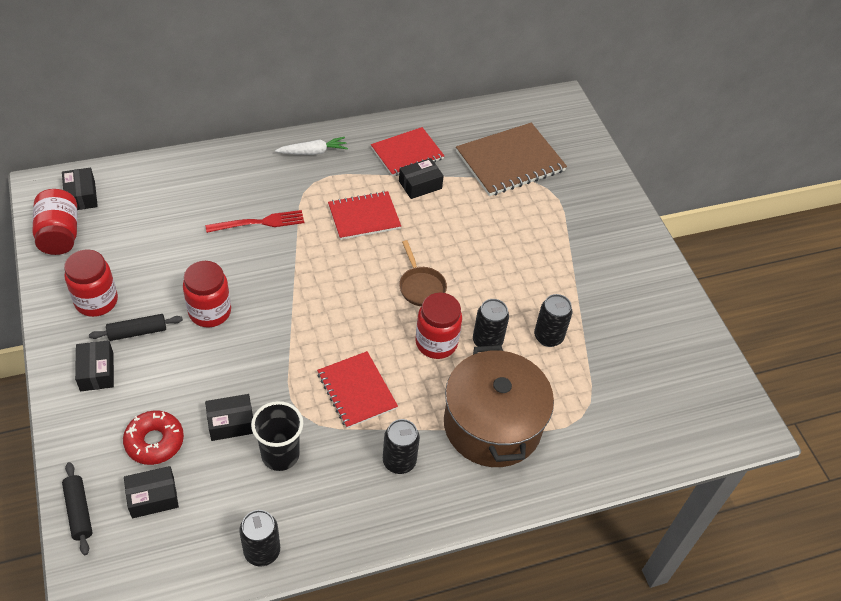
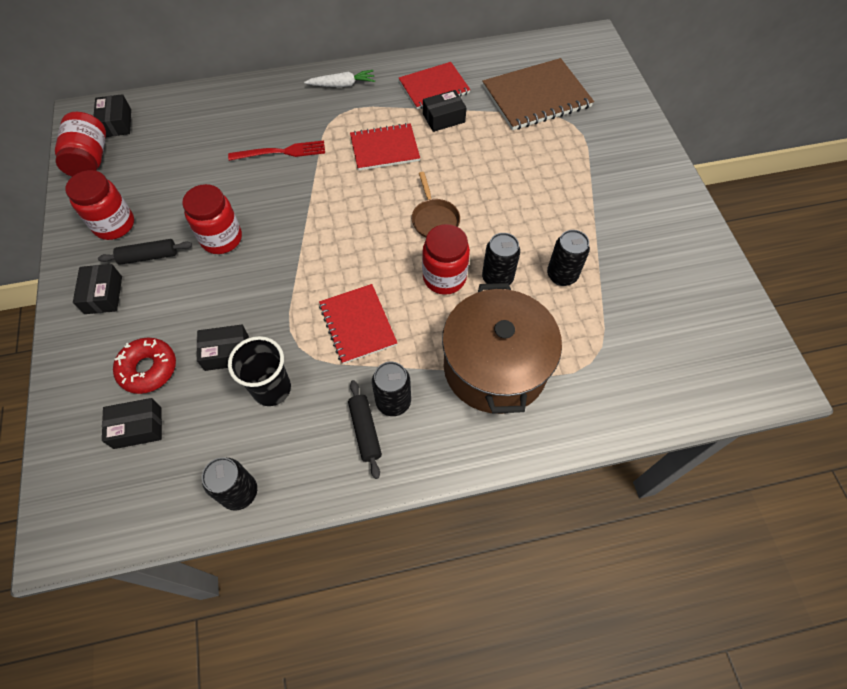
camera: 10 degrees right, 10 degrees up
black rolling pin [62,462,92,555] -> black rolling pin moved to [348,380,382,479]

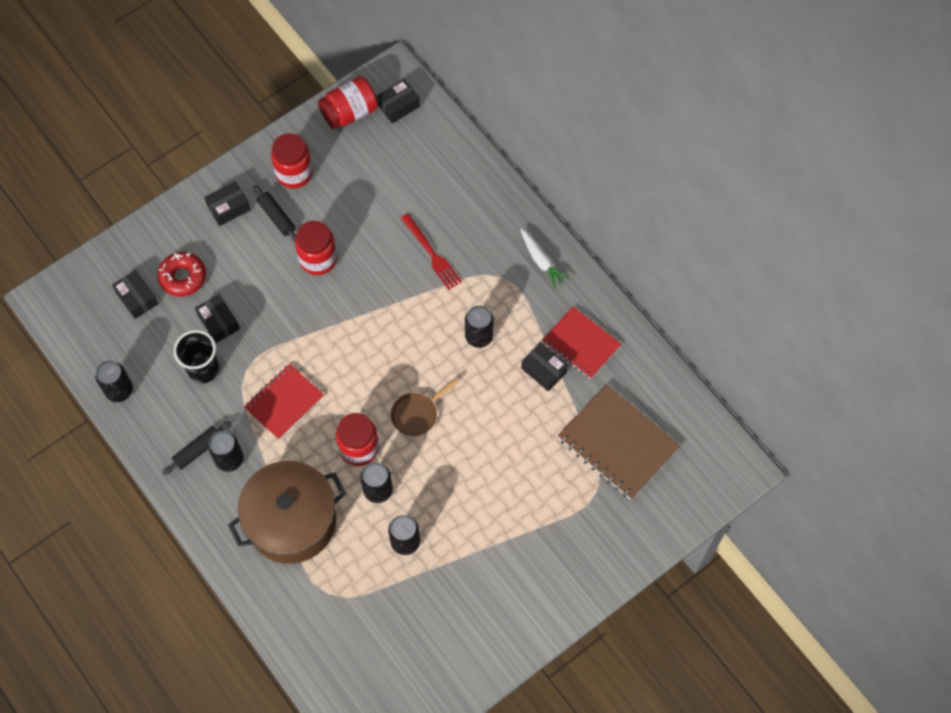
camera: 65 degrees right, 5 degrees up
red notebook [350,123,420,171] -> black can [465,305,494,348]

